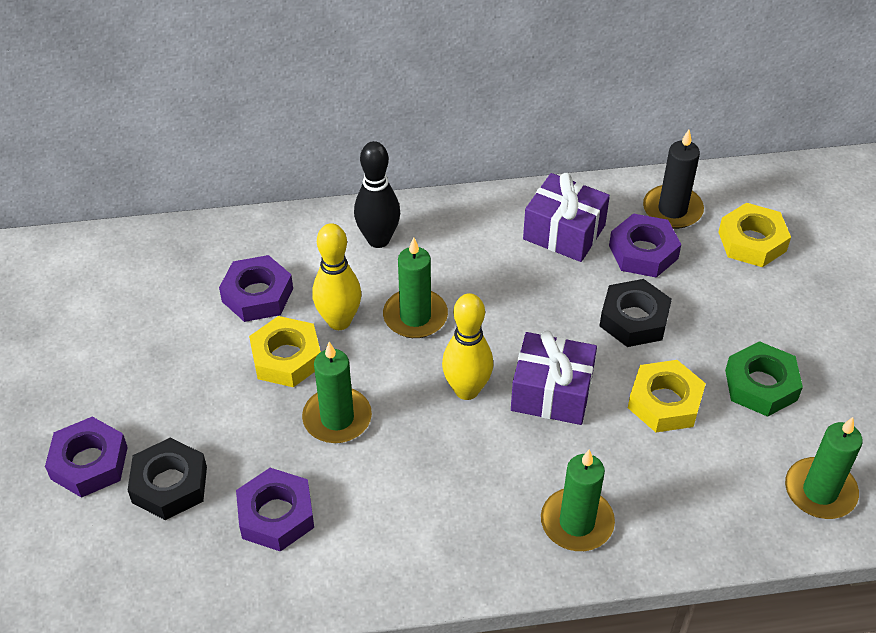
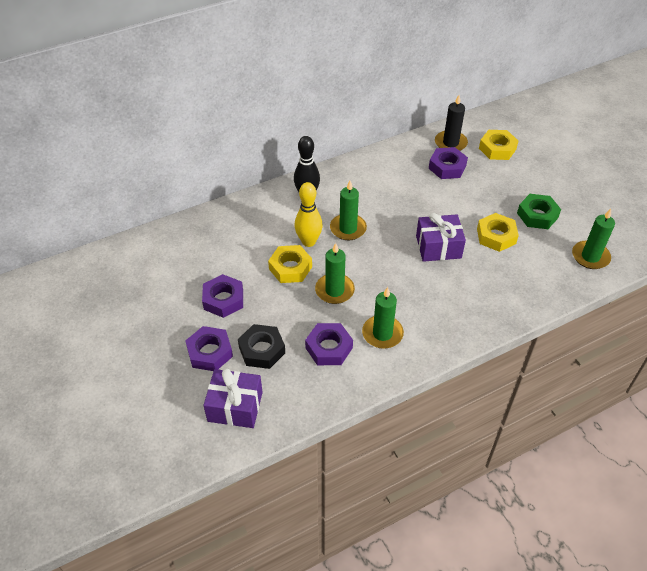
camera: 20 degrees left, 0 degrees up
purple nut [219,255,293,322] -> purple nut moved to [202,274,243,318]
yellow bowling pin [442,293,493,400] -> none
purple gift [523,173,610,262] -> purple gift moved to [203,368,263,428]
green candle [541,450,615,551] -> green candle moved to [362,287,404,349]
black nut [600,279,672,347] -> none

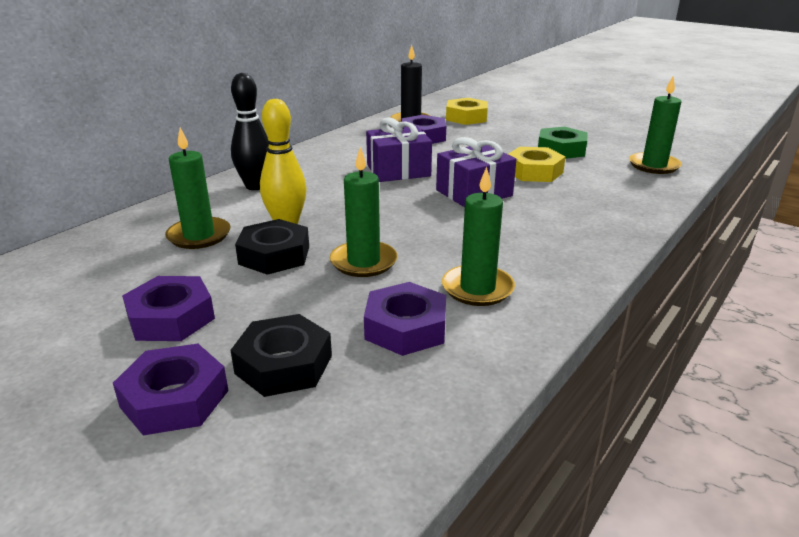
camera: 25 degrees left, 20 degrees down
purple gift [203,368,263,428] -> purple gift moved to [366,117,432,182]
yellow nut [268,245,312,283] -> black nut [235,219,309,275]
green candle [330,181,367,240] -> green candle moved to [165,128,231,249]

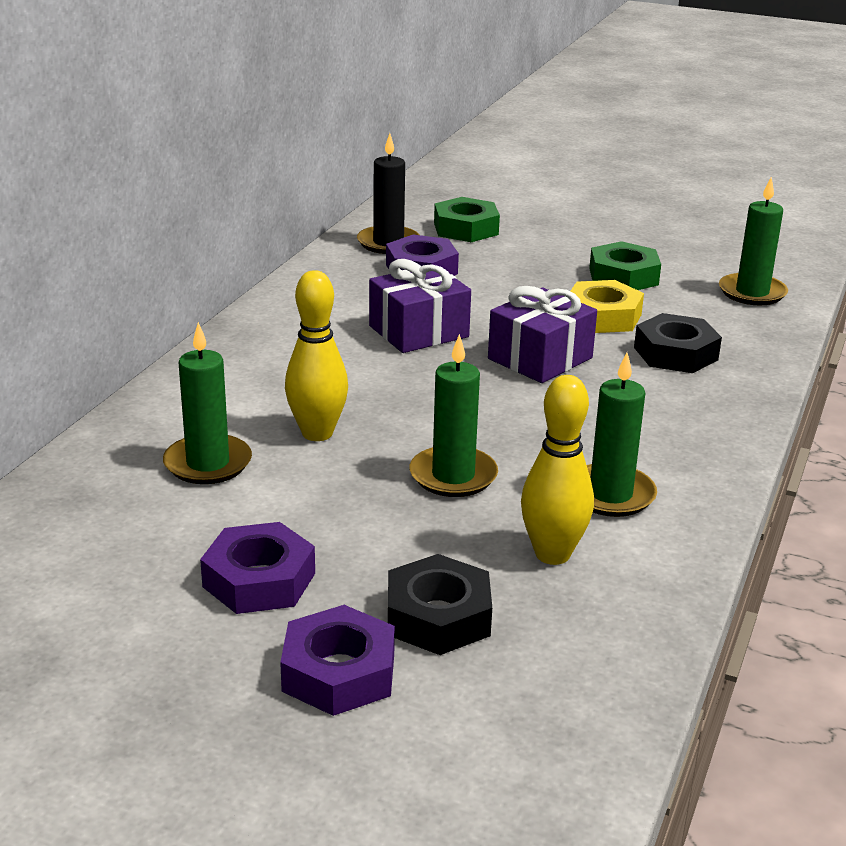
camera: 15 degrees left, 0 degrees up
black bowling pin [231,73,269,190] -> none
black nut [235,219,309,275] -> black nut moved to [634,313,722,373]
purple nut [364,282,446,356] -> yellow bowling pin [521,375,594,565]
yellow nut [446,98,488,125] -> green nut [434,197,500,242]

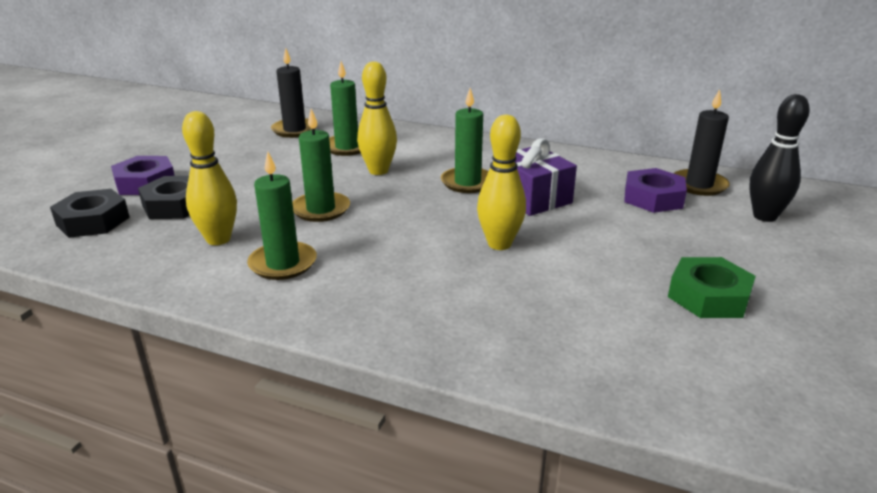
camera: 90 degrees right, 0 degrees up
purple nut [200,522,315,614] -> none
green nut [434,197,500,242] -> black bowling pin [749,94,810,222]
purple gift [488,286,597,383] -> yellow bowling pin [477,115,526,250]
yellow nut [571,280,644,333] -> none
black nut [634,313,722,373] -> black nut moved to [50,189,130,238]
green candle [719,177,788,305] -> green candle moved to [441,88,489,193]
none -> black candle [271,48,318,138]

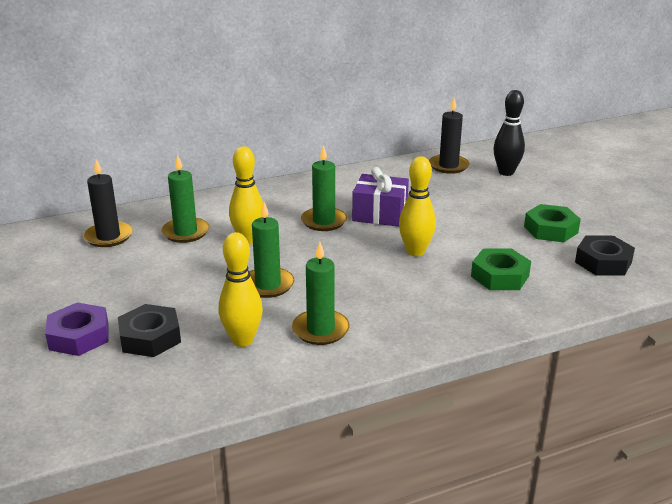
camera: 45 degrees left, 0 degrees up
black nut [50,189,130,238] -> black nut moved to [575,235,635,276]
purple nut [624,168,687,213] -> none
none -> green nut [471,248,531,290]

